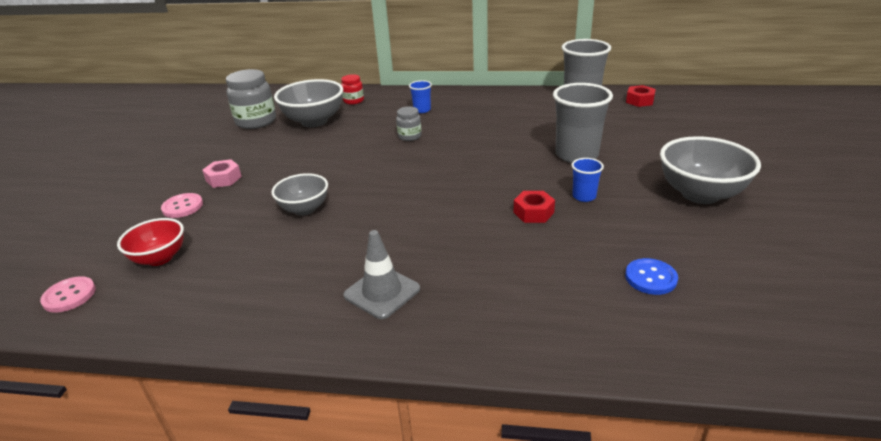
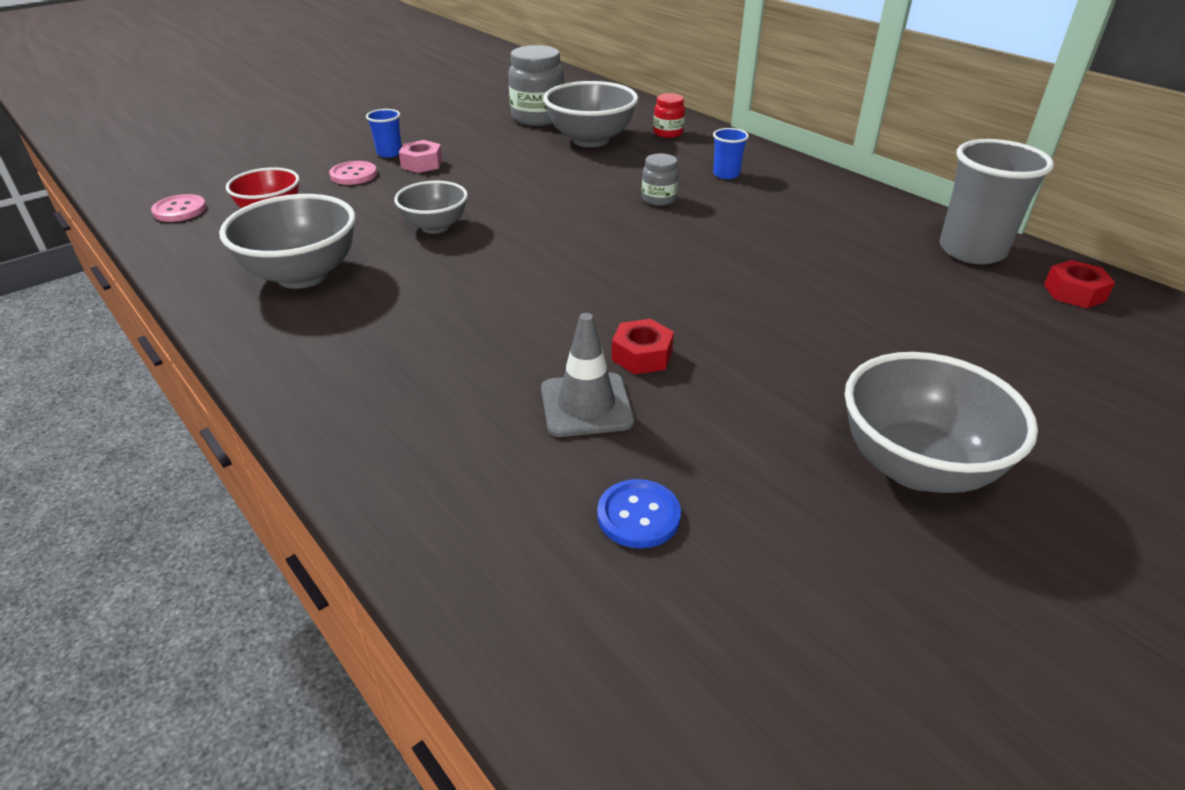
camera: 40 degrees right, 5 degrees up
grey traffic cone [343,230,420,319] -> grey traffic cone moved to [541,313,635,437]
grey cup [553,83,613,163] -> none
blue cup [571,158,604,202] -> blue cup moved to [366,109,402,158]
none -> grey bowl [219,194,356,289]

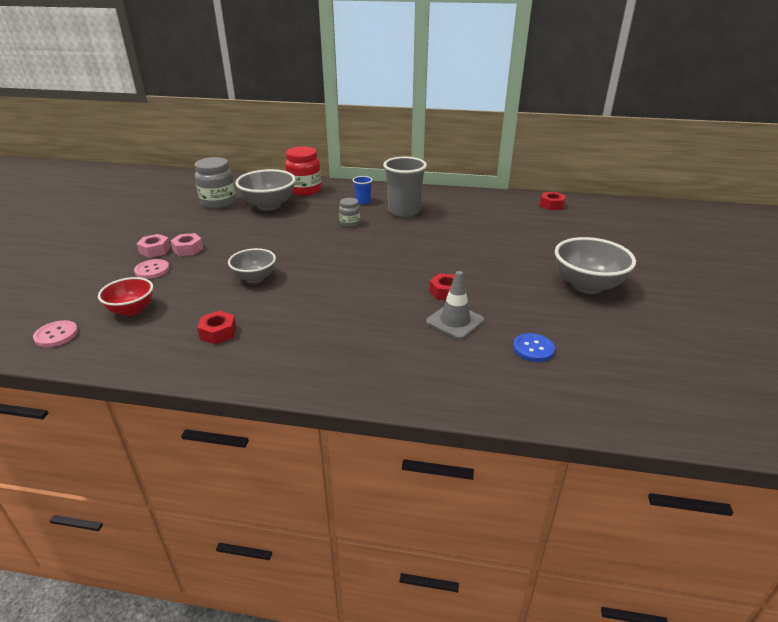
camera: 40 degrees left, 5 degrees down
grey bowl [219,194,356,289] -> red nut [197,311,236,344]
blue cup [366,109,402,158] -> pink nut [137,234,171,258]
red jar [653,93,685,138] -> red jar [285,146,321,196], size x1.86
grey cup [940,139,1054,265] -> grey cup moved to [383,157,427,217]

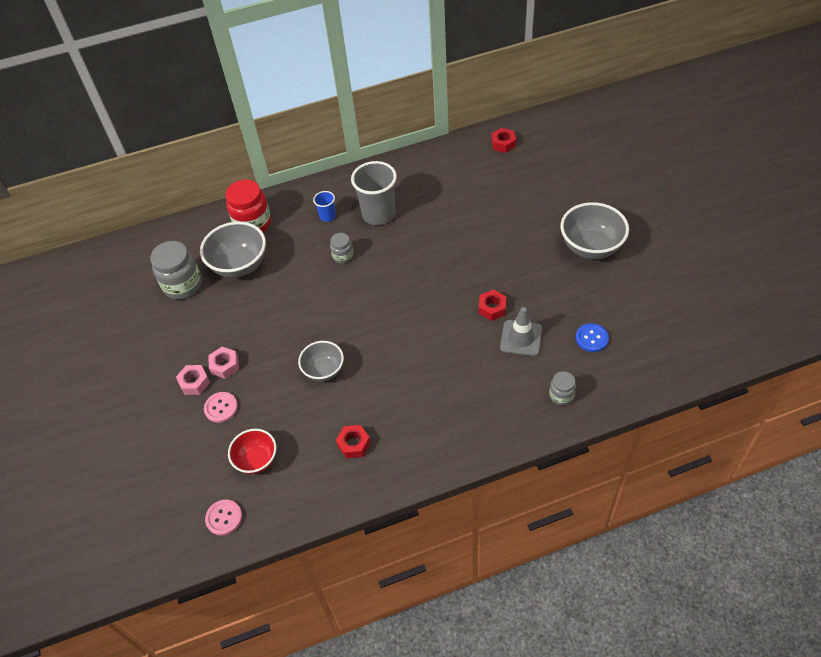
camera: 25 degrees left, 20 degrees up
none -> grey jar [549,371,576,406]

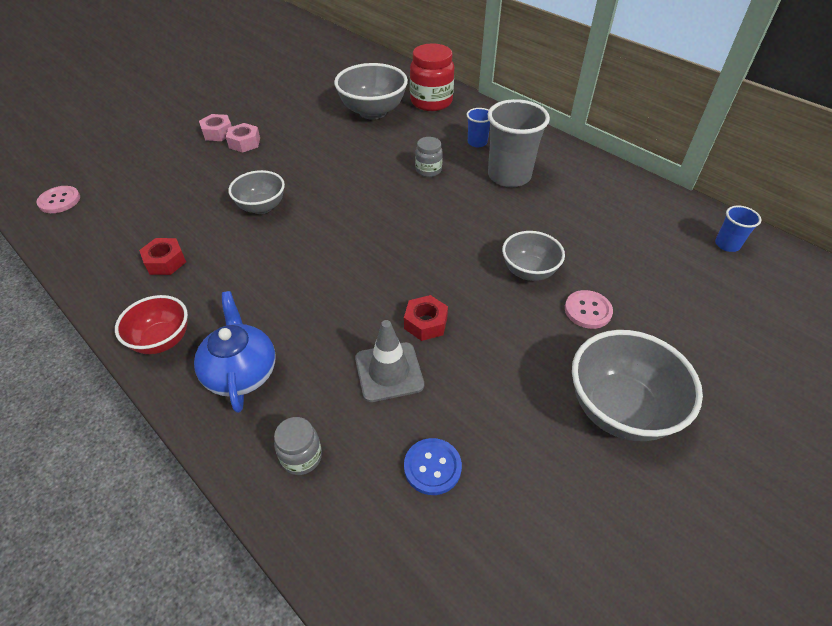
camera: 60 degrees right, 5 degrees down
grey jar [150,241,202,299] -> none
pink button [204,392,238,423] -> pink button moved to [565,290,613,329]
red bowl [228,429,276,474] -> red bowl moved to [115,295,188,354]
red nut [491,128,516,153] -> blue cup [715,206,761,252]
none -> blue teapot [194,291,276,413]
none -> grey bowl [502,231,565,281]

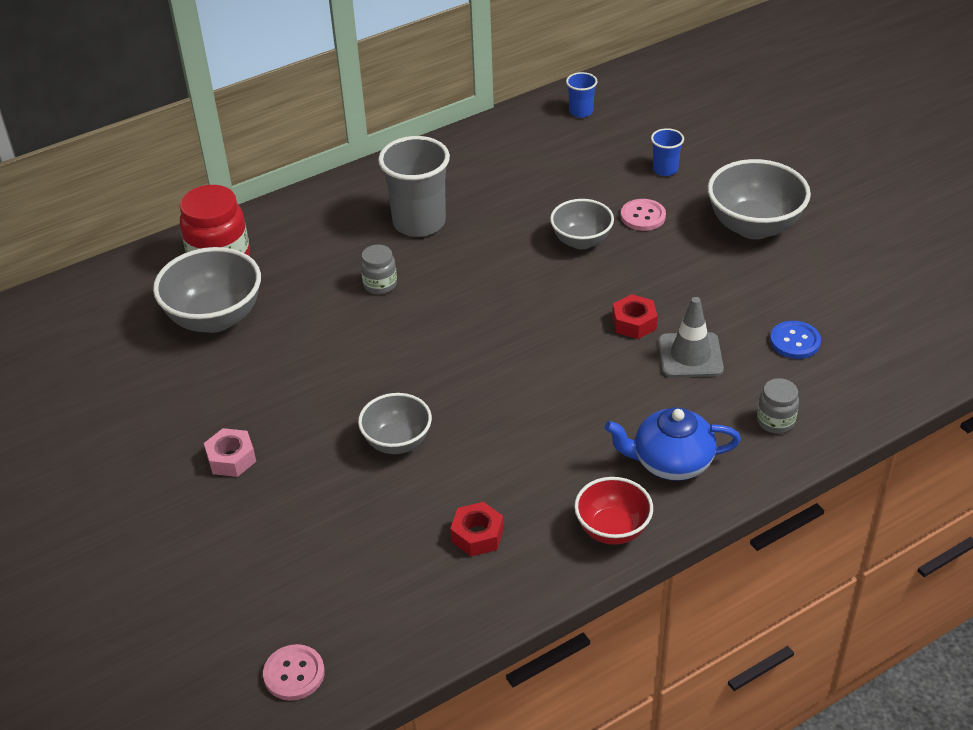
camera: 75 degrees left, 5 degrees down
pink nut [199,114,232,141] -> none
blue cup [467,108,490,147] -> blue cup moved to [651,128,684,176]

